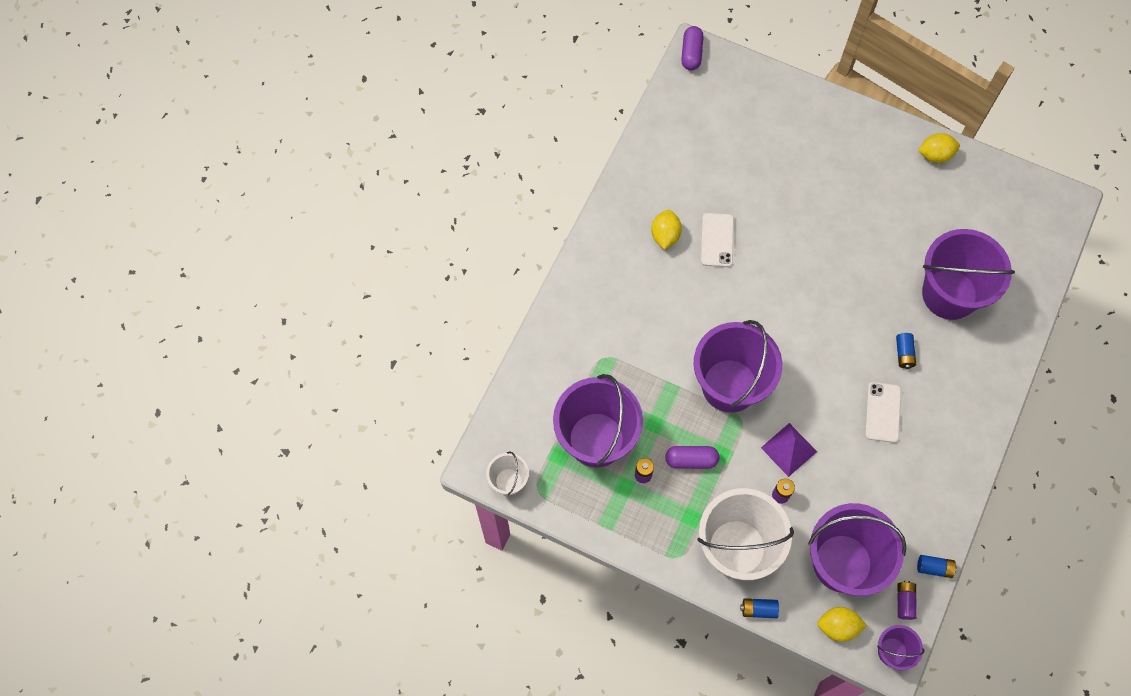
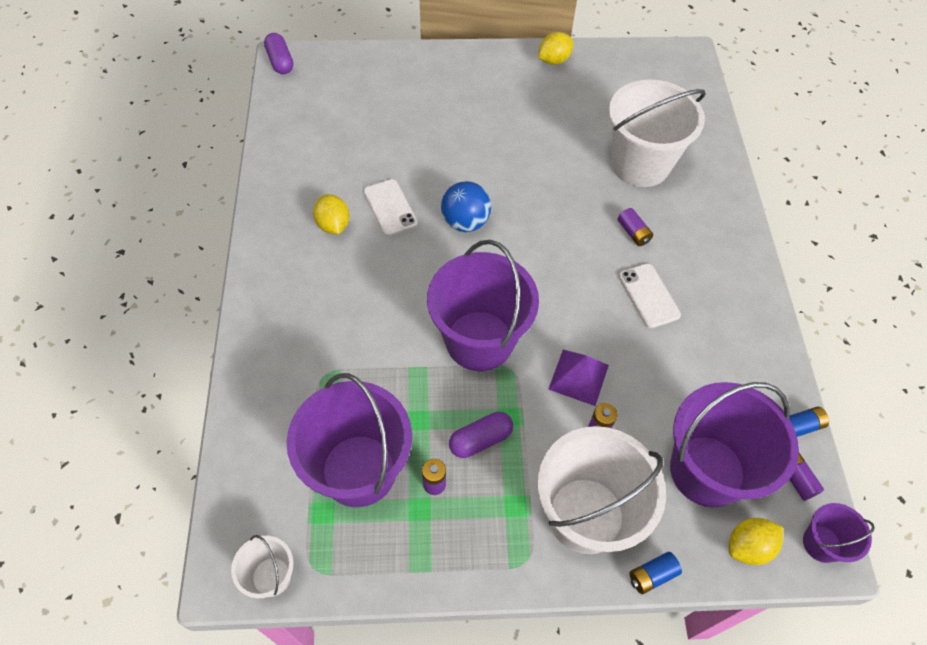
camera: 30 degrees left, 10 degrees down
blue battery [896,333,916,369] -> purple battery [618,208,653,246]
purple bucket [922,229,1015,320] -> white bucket [609,80,706,187]
none -> blue ball [441,181,491,232]

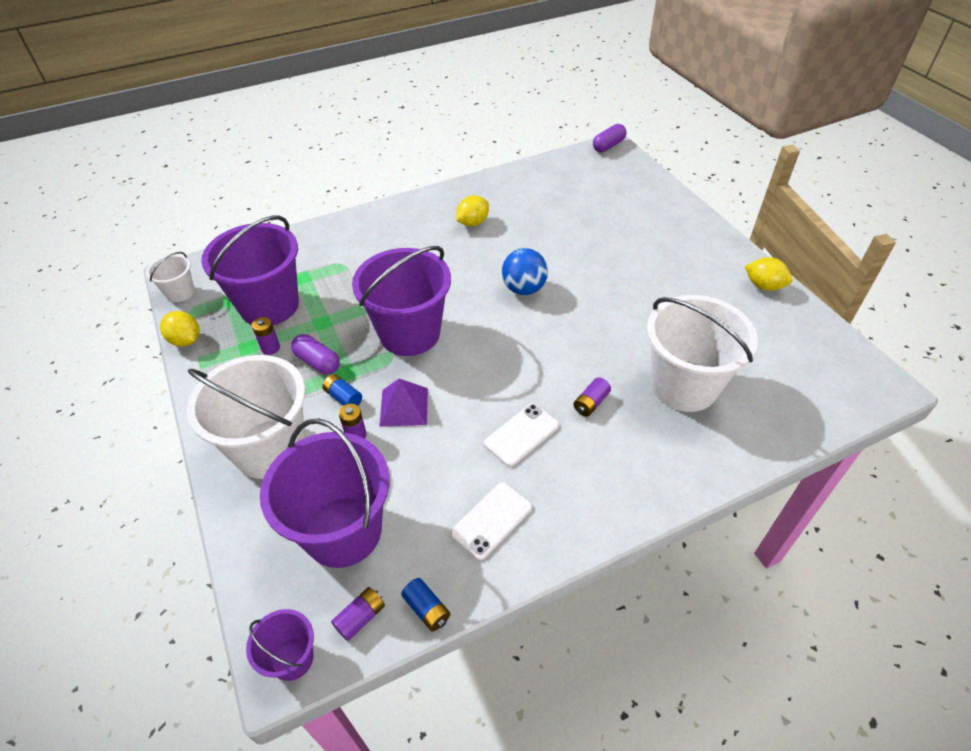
camera: 70 degrees right, 10 degrees down
white phone [364,179,418,236] -> white phone moved to [450,483,532,560]
blue battery [629,552,682,594] -> blue battery moved to [322,374,362,406]
yellow lemon [729,518,783,565] -> yellow lemon moved to [160,311,200,347]

